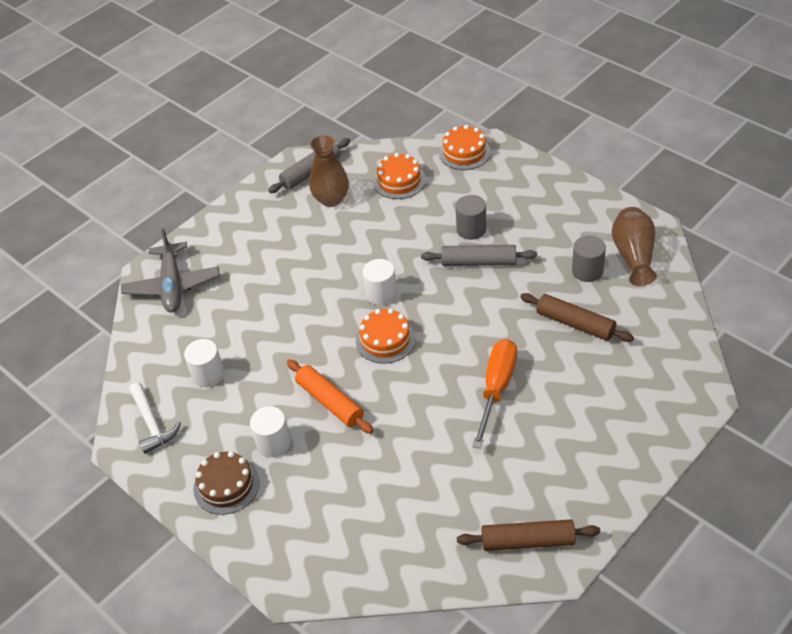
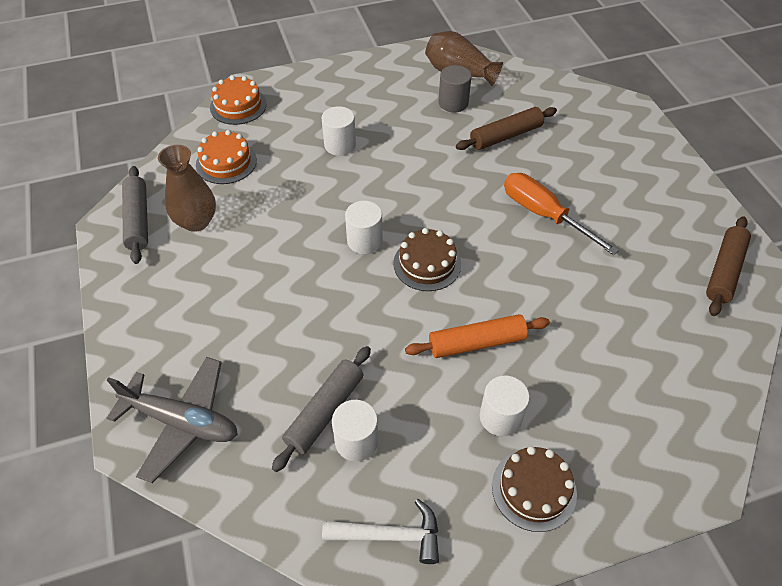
camera: 65 degrees left, 5 degrees up
orange cake [356,308,416,364] -> brown cake [393,228,461,291]
grey rolling pin [421,245,537,266] -> grey rolling pin moved to [272,346,371,472]
grey cylinder [456,195,486,240] -> white cylinder [321,106,356,156]

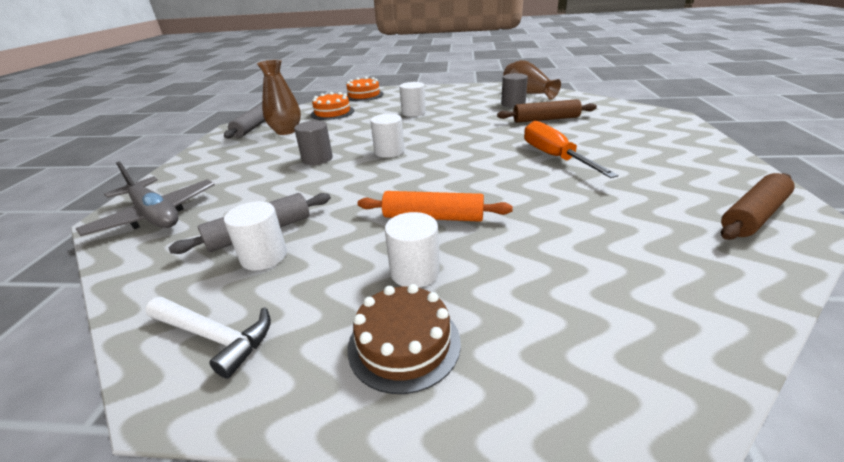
camera: 25 degrees right, 20 degrees down
brown cake [393,228,461,291] -> none
none -> grey cylinder [294,120,333,165]

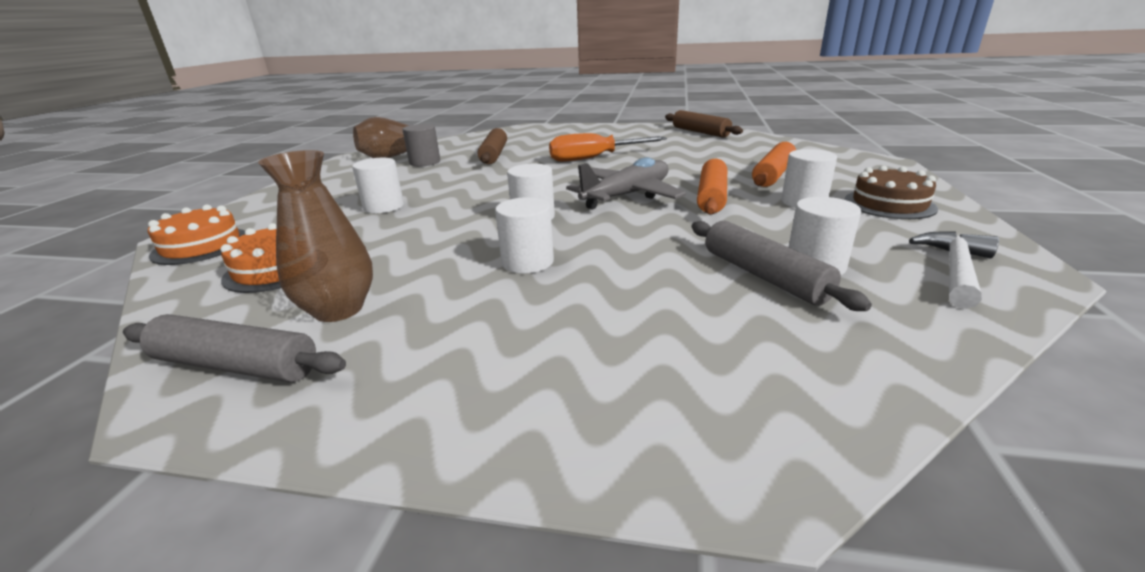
camera: 85 degrees left, 5 degrees down
grey plane [76,162,215,236] -> grey plane moved to [566,157,686,210]
grey cylinder [294,120,333,165] -> white cylinder [495,197,554,274]
none -> orange rolling pin [752,142,796,187]

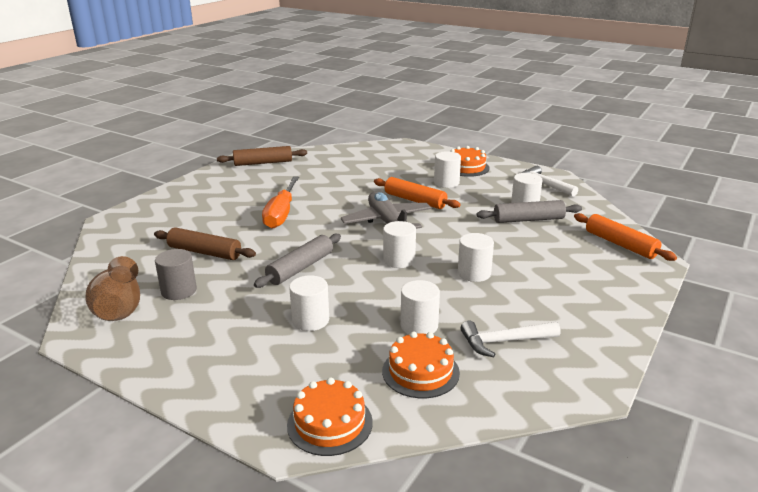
camera: 70 degrees left, 0 degrees up
grey rolling pin [123,314,346,382] -> grey rolling pin moved to [254,234,341,288]
brown vase [258,150,373,322] -> white hammer [461,321,560,357]
orange rolling pin [752,142,796,187] -> orange rolling pin moved to [574,213,677,261]
brown cake [844,165,938,219] -> orange cake [450,146,490,177]
none -> white cylinder [401,280,440,335]

